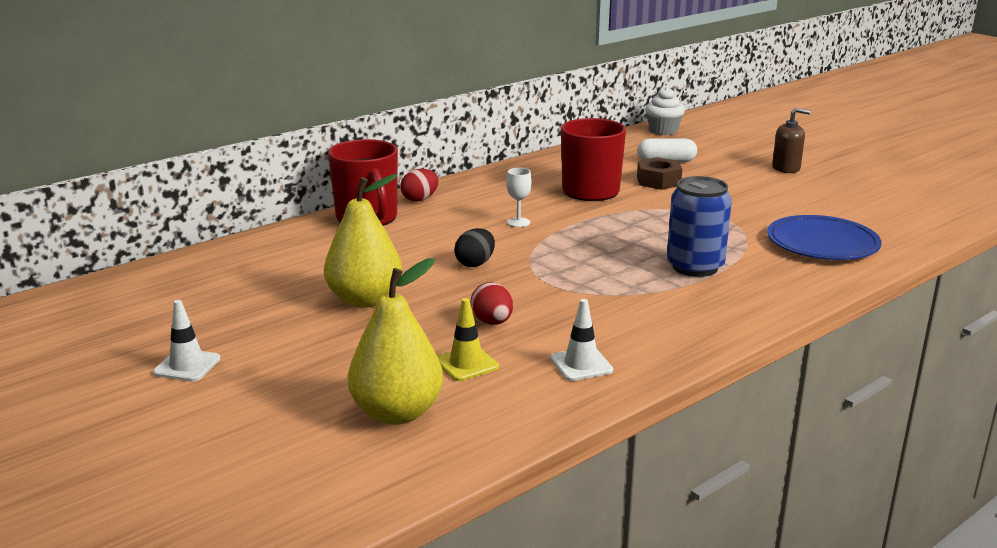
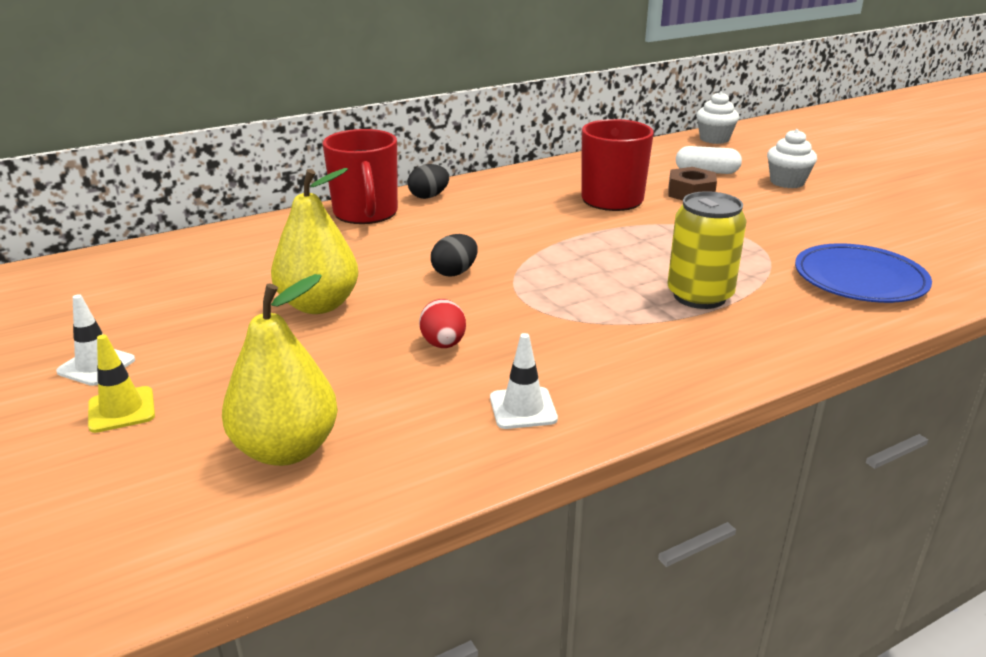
camera: 10 degrees right, 5 degrees up
red egg [400,169,439,202] -> black egg [408,164,449,199]
yellow traffic cone [437,298,499,381] -> yellow traffic cone moved to [88,334,155,433]
white goblet [506,168,532,227] -> none
blue can [667,176,732,277] -> yellow can [667,191,746,309]
brown soap dispenser [772,108,811,173] -> none
none -> white cupcake [767,129,817,188]

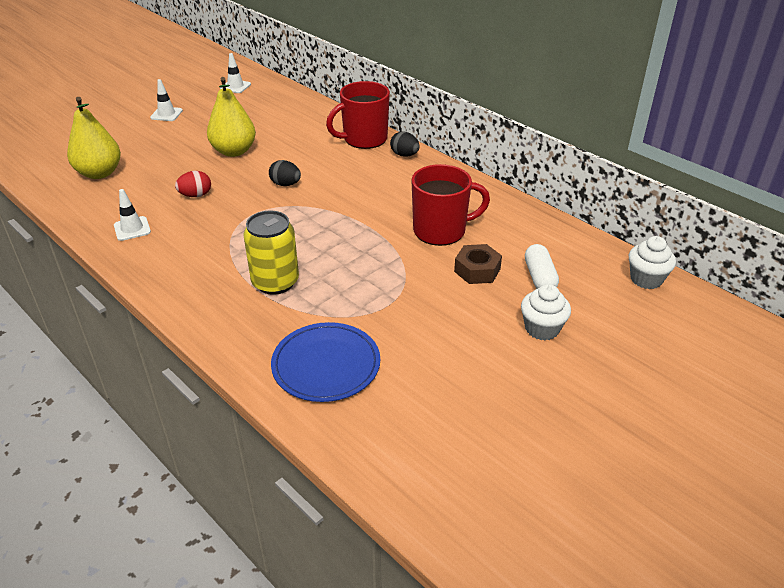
camera: 75 degrees right, 10 degrees up
yellow traffic cone [88,334,155,433] -> none
none -> white traffic cone [220,53,251,93]

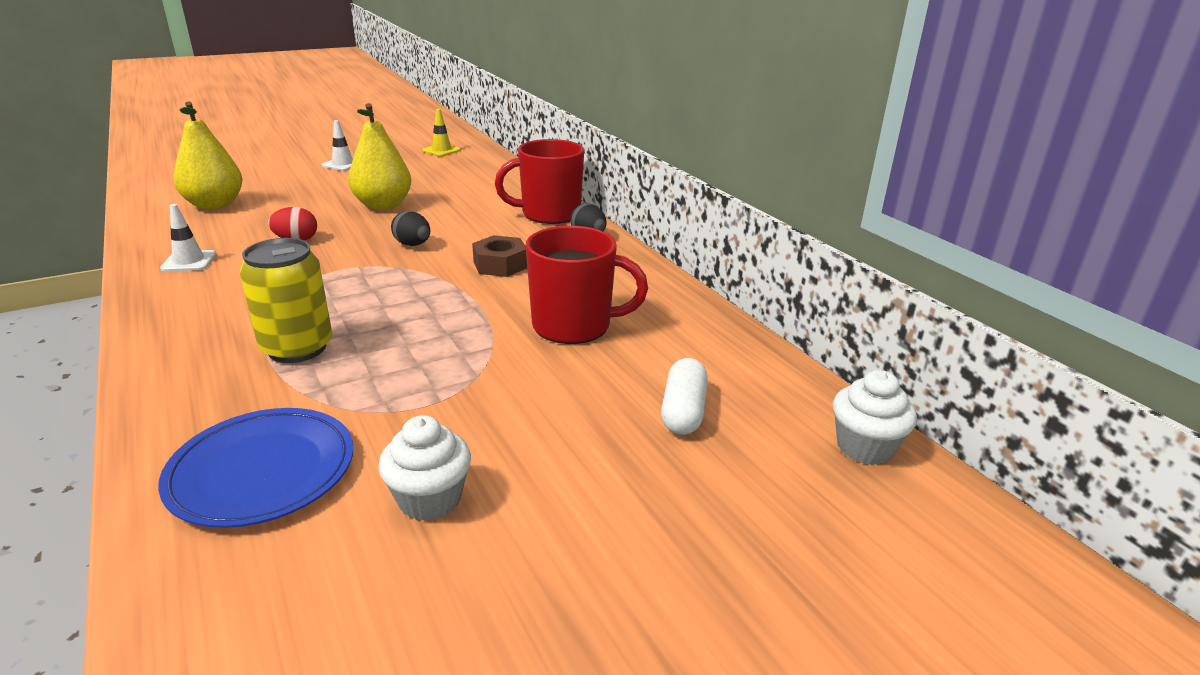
camera: 15 degrees right, 10 degrees down
white traffic cone [220,53,251,93] -> yellow traffic cone [422,109,461,157]
brown nut [454,244,502,284] -> brown nut moved to [472,235,527,277]
white cupcake [521,284,571,341] -> white cupcake moved to [378,415,471,521]

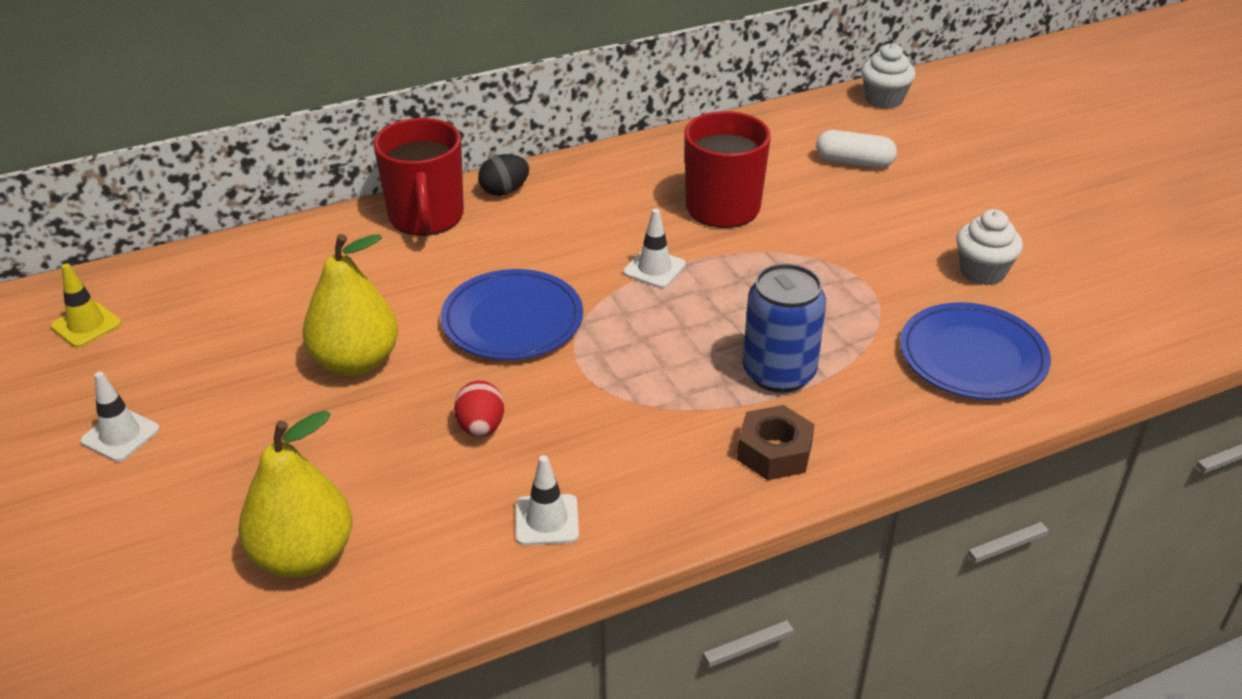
camera: 85 degrees left, 10 degrees up
yellow can [240,238,332,363] -> blue can [743,263,826,393]
black egg [391,211,431,246] -> blue plate [441,269,583,360]
brown nut [472,235,527,277] -> brown nut moved to [737,405,815,480]
none -> white traffic cone [623,209,686,288]

